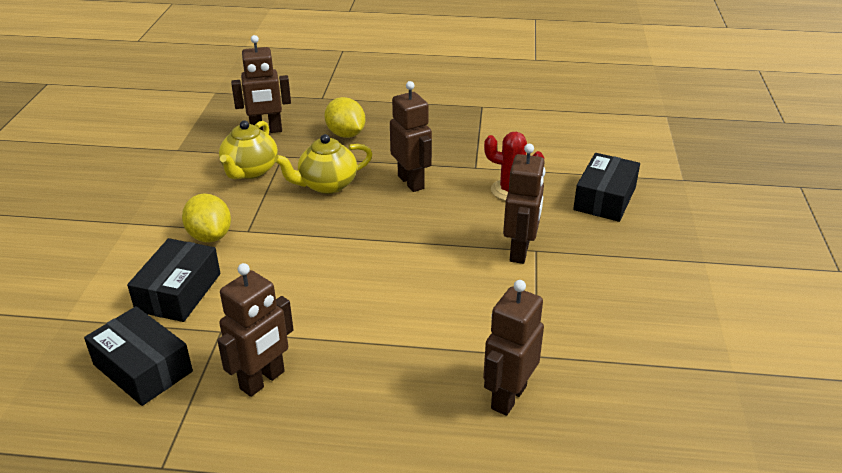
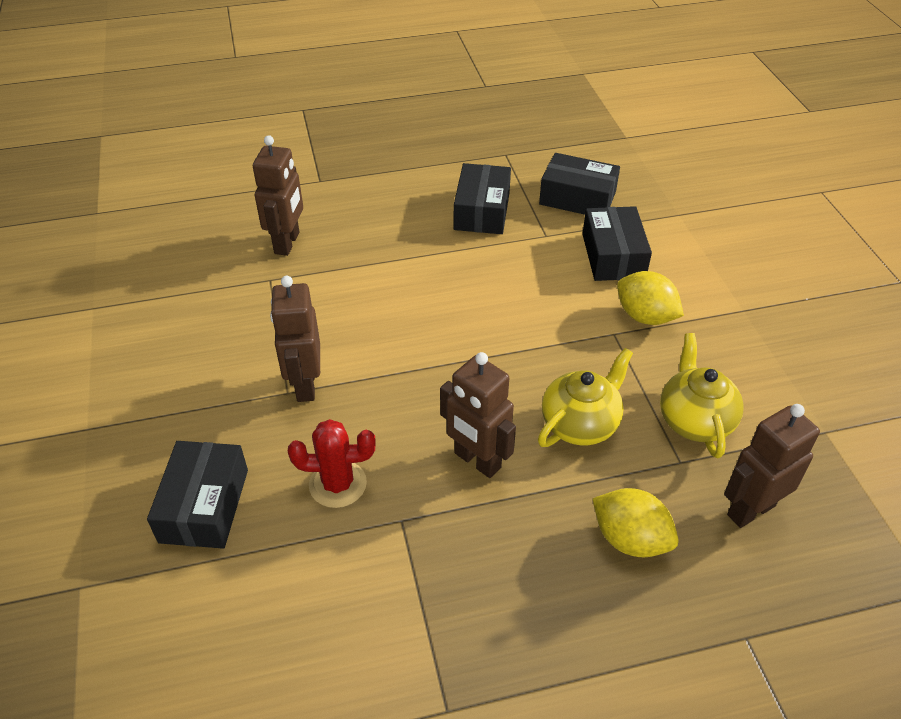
camera: 160 degrees right, 10 degrees up
brown robot [217,263,294,397] -> black box [454,163,511,234]

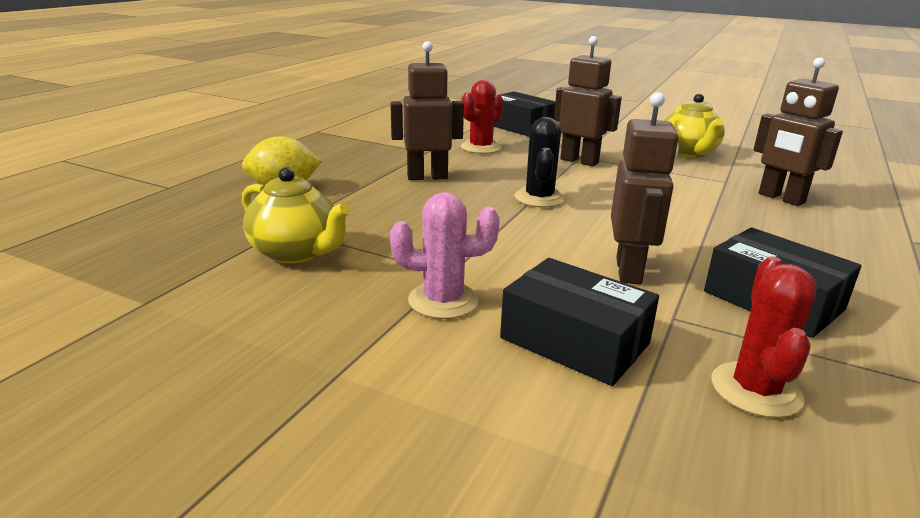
camera: 130 degrees right, 20 degrees down
yellow teapot [538,348,633,447] -> yellow teapot moved to [664,94,725,158]
black box [539,153,620,215] -> red cactus [711,256,817,418]
yellow lemon [617,271,684,325] -> pink cactus [390,192,499,319]
brown robot [724,404,820,528] -> brown robot moved to [611,92,679,285]
none -> black cactus [514,117,565,207]

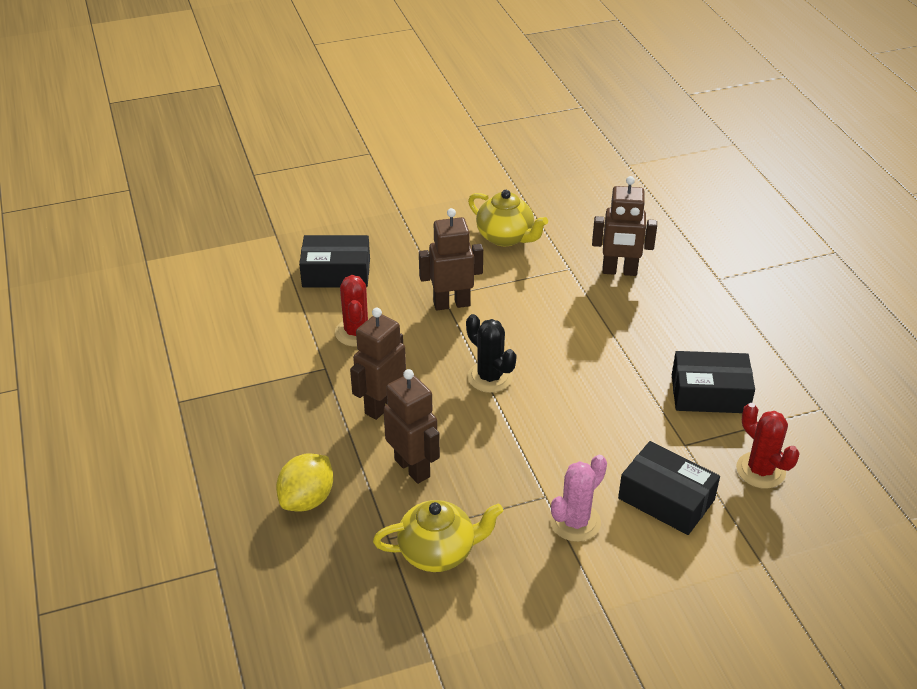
camera: 45 degrees left, 15 degrees up
black box [500,258,659,386] -> black box turned 45 degrees clockwise [618,441,720,535]
brown robot [611,92,679,285] -> brown robot moved to [383,369,440,484]

